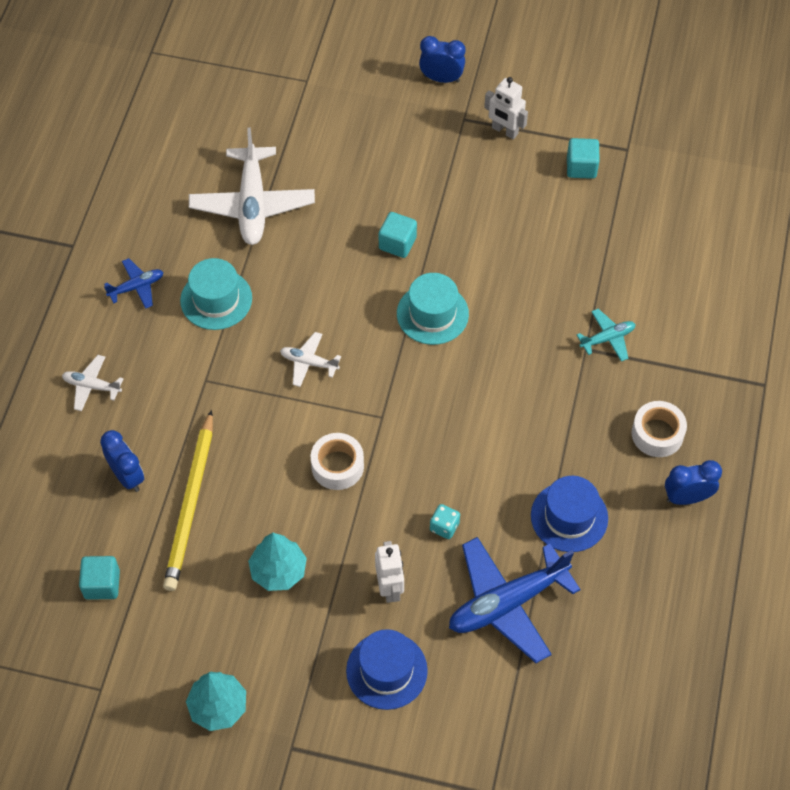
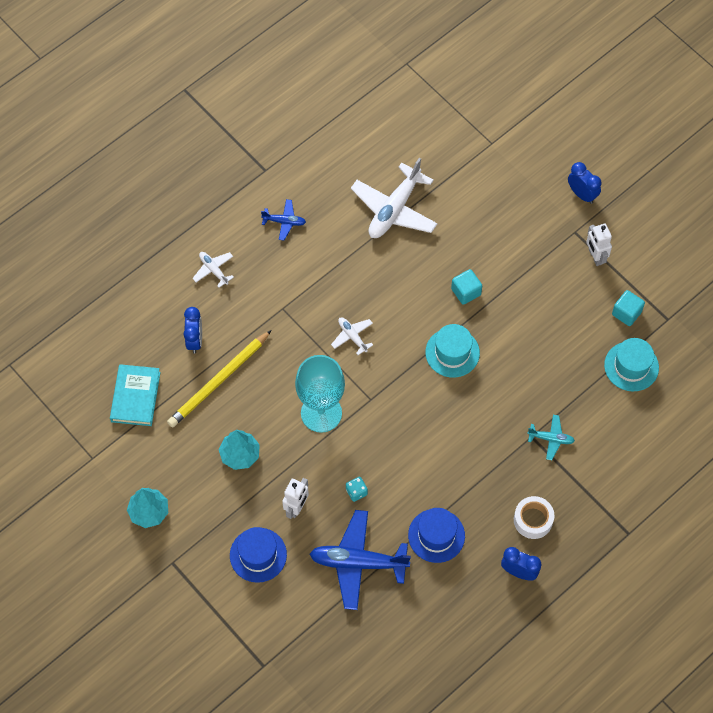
camera: 35 degrees right, 5 degrees up
turquoise cube [79,556,120,600] -> turquoise book [110,364,160,426]
turquoise hat [180,258,252,330] -> turquoise hat moved to [604,338,659,391]
white tape [311,433,364,490] -> turquoise goblet [295,355,345,433]

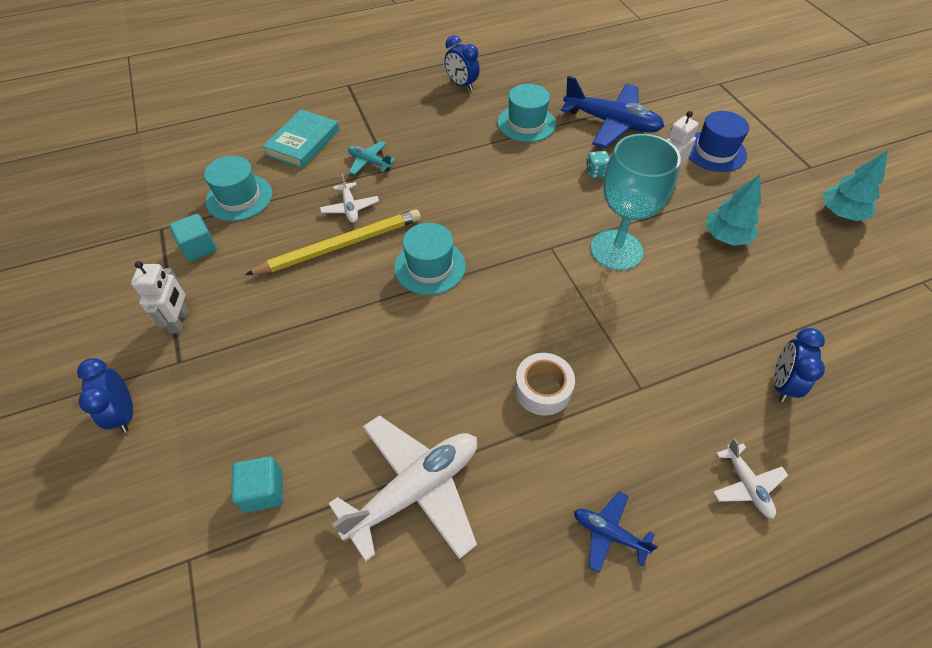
camera: 160 degrees left, 10 degrees down
turquoise book [110,364,160,426] -> turquoise book moved to [262,109,339,168]
yellow pencil [167,330,272,427] -> yellow pencil moved to [245,209,421,275]
white plane [331,317,373,355] -> white plane moved to [320,174,379,223]
blue hat [408,508,465,563] -> turquoise hat [497,84,556,142]
turquoise cube [451,269,482,305] -> turquoise cube moved to [231,456,283,513]
white tape [514,496,554,539] -> white tape moved to [514,353,575,416]

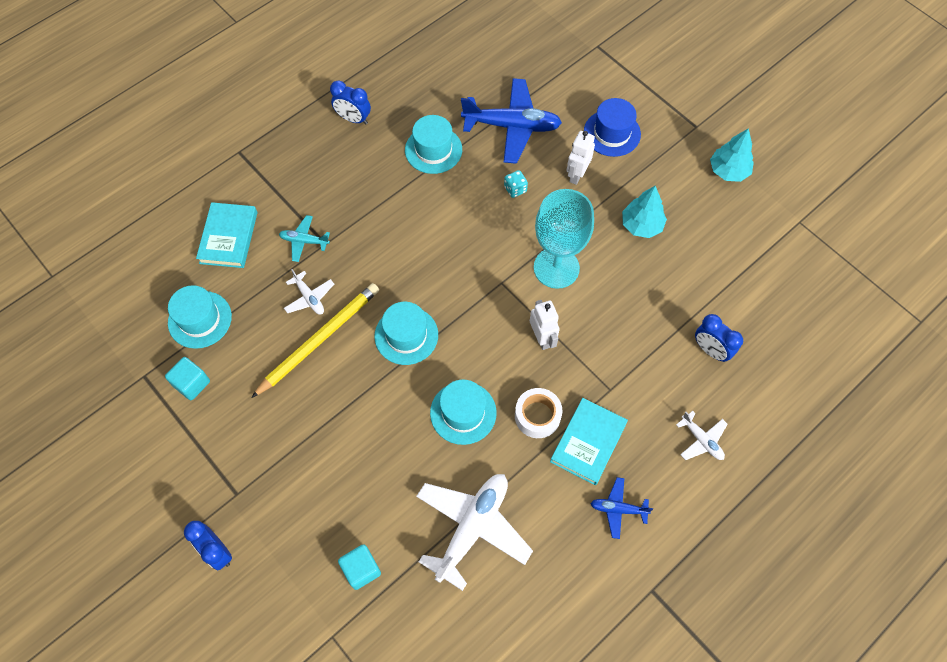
camera: 20 degrees left, 10 degrees up
white robot [131,261,189,333] -> white robot moved to [530,300,560,350]
blue clock [774,328,825,402] -> blue clock turned 45 degrees counterclockwise [695,314,743,362]
none -> turquoise hat [430,380,497,445]
none -> turquoise book [550,398,628,486]

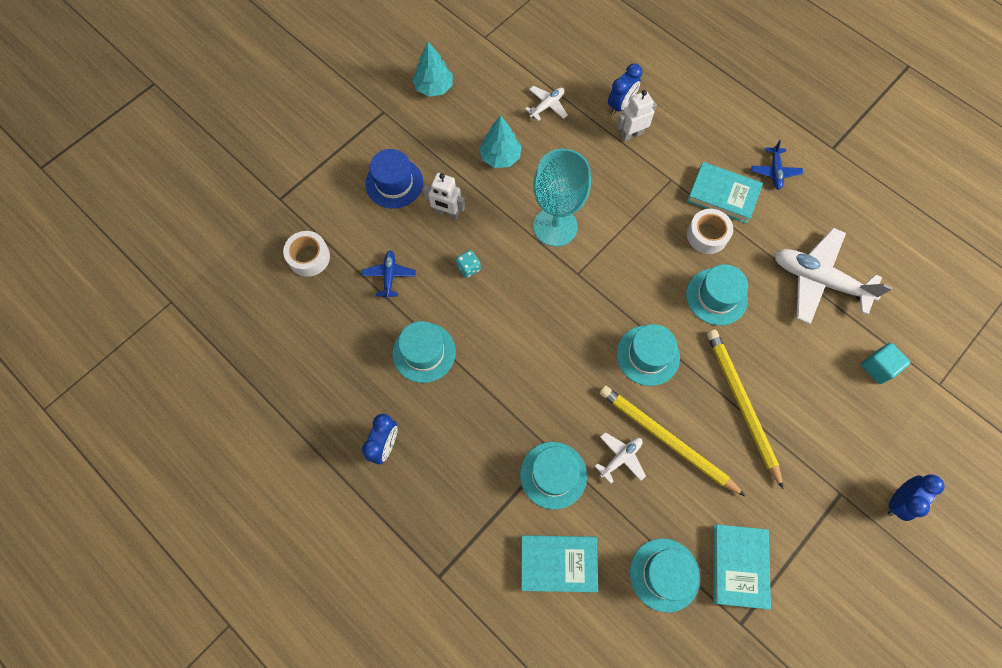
camera: 95 degrees left, 5 degrees up
turquoise cube [165,357,210,400] -> turquoise book [713,524,771,609]
turquoise plane [279,215,330,262] -> turquoise hat [520,442,587,510]
blue plane [461,78,562,164] -> blue plane [362,250,416,299], size x0.49
white robot [530,300,560,350] -> white robot moved to [616,90,657,142]
white plane [676,411,728,460] -> white plane moved to [525,86,568,121]
none -> white tape [283,231,330,277]
none -> yellow pencil [707,330,783,489]

